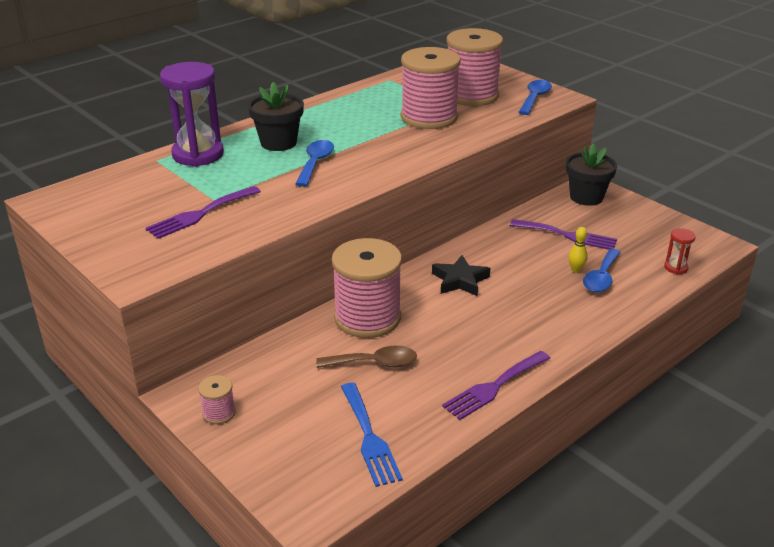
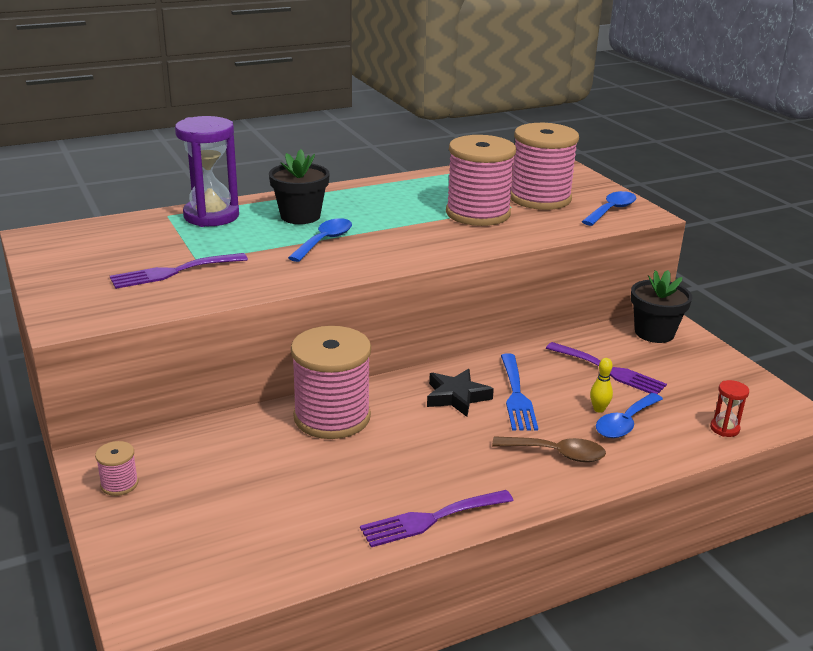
camera: 15 degrees right, 5 degrees down
brown spoon [316,346,417,368] -> brown spoon moved to [492,436,606,462]
blue fork [341,383,403,487] -> blue fork moved to [501,353,538,431]

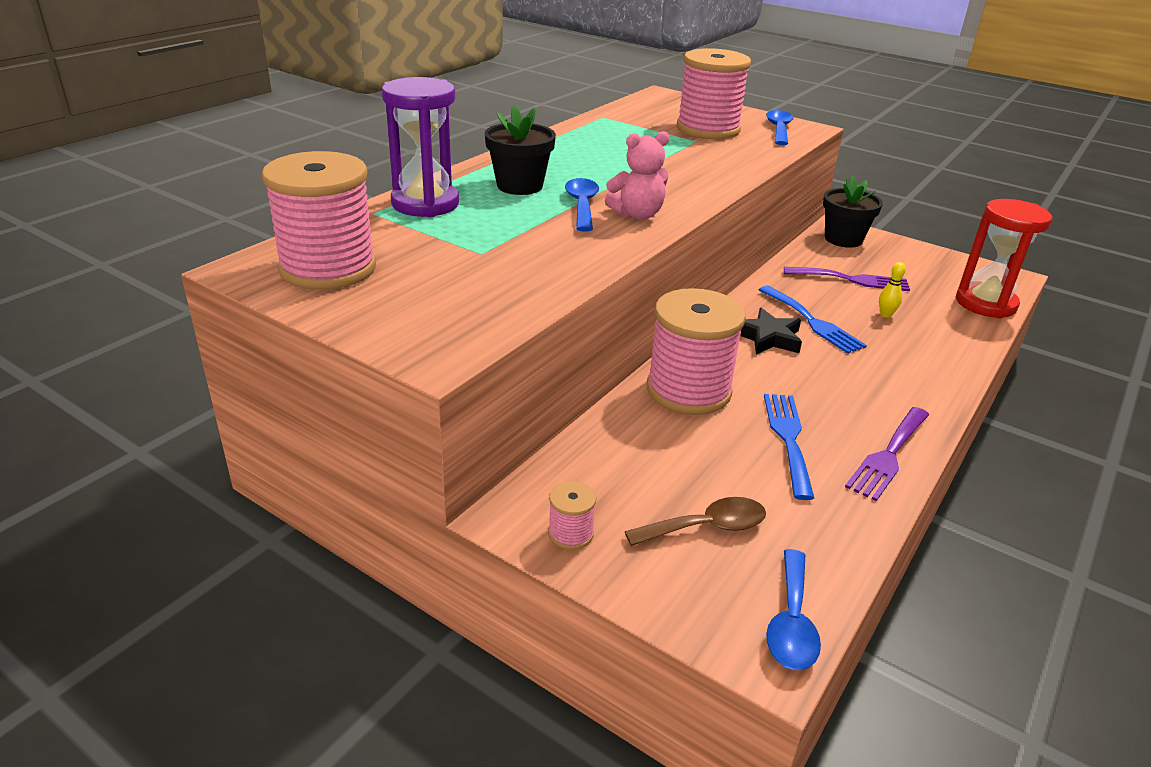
camera: 30 degrees left, 5 degrees up
purple fork [110,253,248,289] -> none
pink spool [446,135,516,226] -> pink spool moved to [262,151,376,290]
brown spoon [492,436,606,462] -> brown spoon moved to [625,497,766,546]
blue spoon [596,393,663,438] -> blue spoon moved to [766,549,821,670]
red hourglass [710,380,749,437] -> red hourglass [956,199,1052,319], size x2.22
none -> pink teddy bear [605,131,670,220]
none -> blue fork [764,394,814,500]

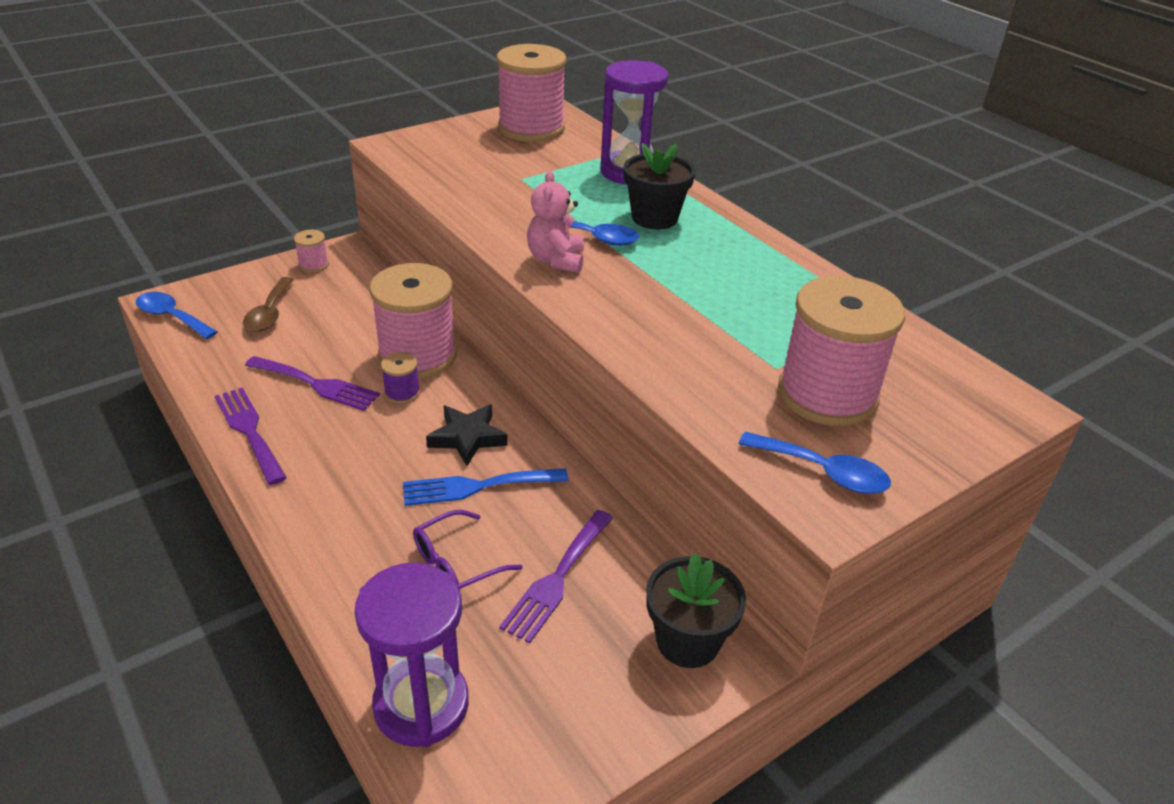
camera: 110 degrees right, 5 degrees up
blue fork [764,394,814,500] -> purple fork [245,356,380,411]
yellow bowling pin [879,262,906,318] -> purple glasses [413,510,523,590]
red hourglass [956,199,1052,319] -> purple hourglass [355,563,469,747]
none -> purple spool [381,352,420,404]

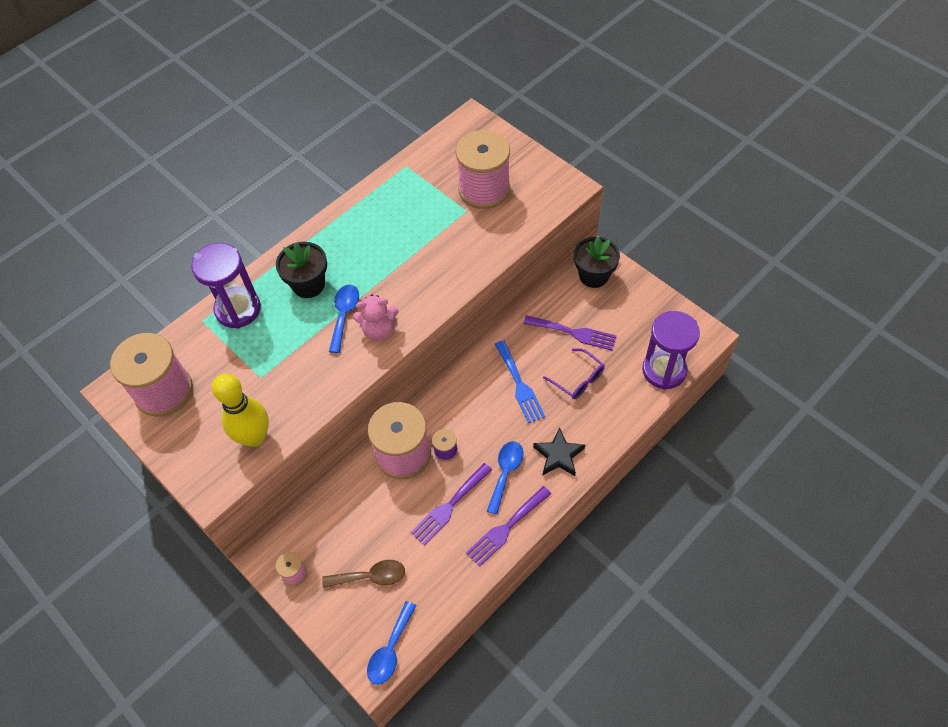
camera: 95 degrees left, 20 degrees up
purple fork [245,356,380,411] -> purple fork turned 150 degrees counterclockwise [411,463,492,546]
black star [426,404,508,466] -> black star moved to [533,427,585,476]
blue spoon [739,431,891,494] -> blue spoon moved to [487,441,524,515]
none -> yellow bowling pin [212,374,269,447]

